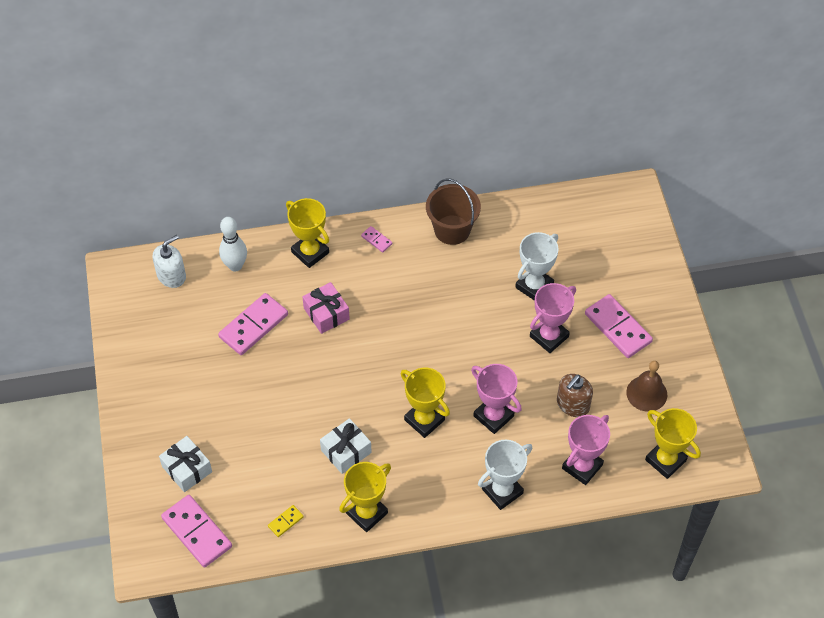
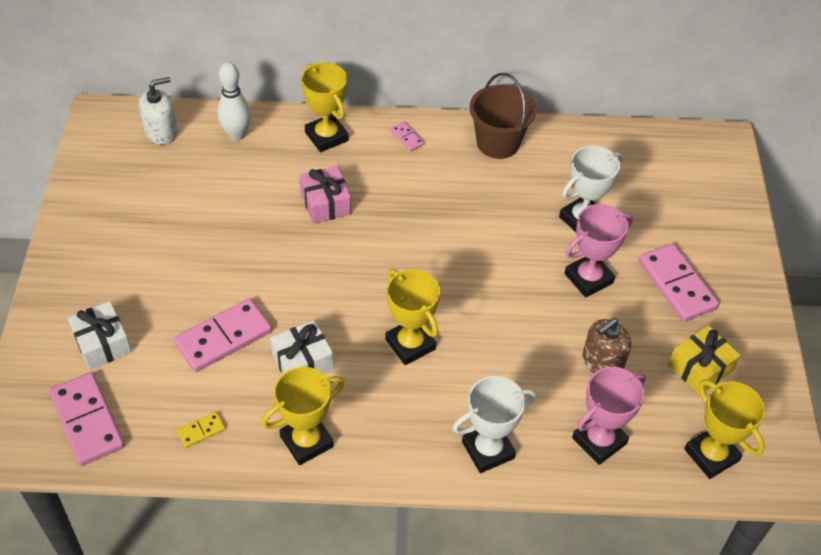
camera: 10 degrees right, 5 degrees down
pink domino [218,293,288,355] -> pink domino moved to [174,298,272,372]
pink trophy [471,364,522,434] -> none
brown bell [626,361,667,412] -> yellow gift [668,325,741,395]

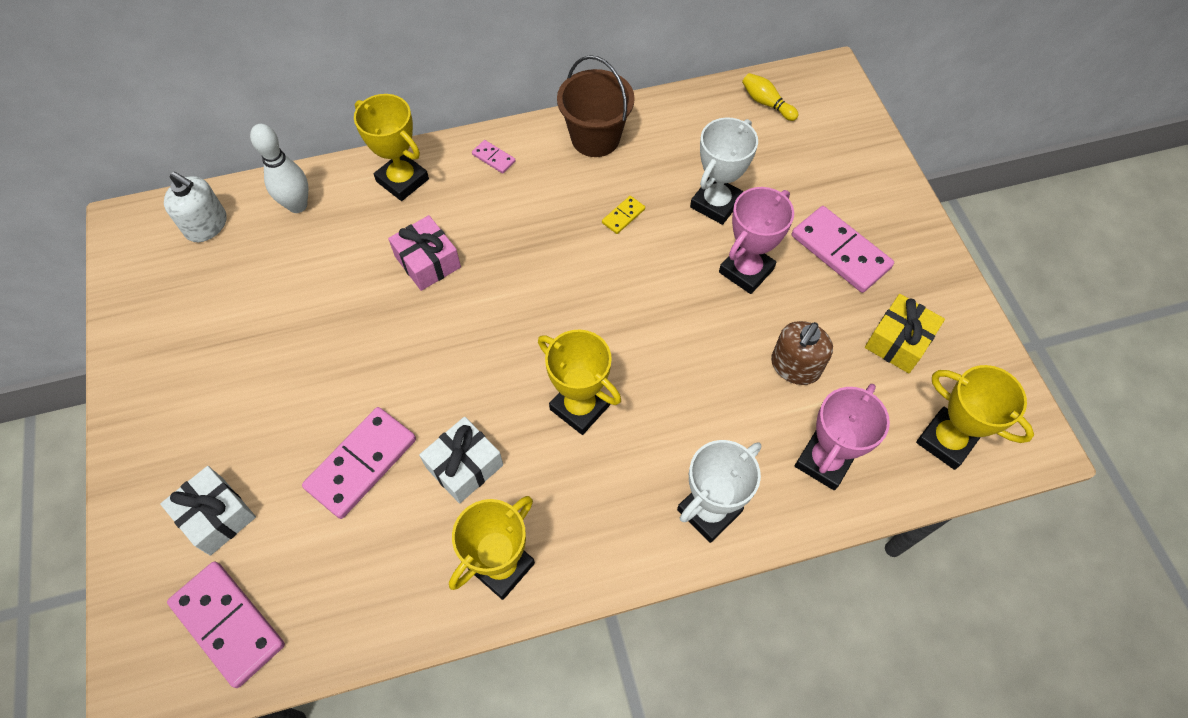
camera: 15 degrees left, 10 degrees up
white soap dispenser [139,77,177,145] -> white soap dispenser turned 75 degrees clockwise [164,172,226,242]
yellow domino [177,412,226,448] -> yellow domino moved to [602,196,645,234]
none -> yellow bowling pin [742,73,799,121]

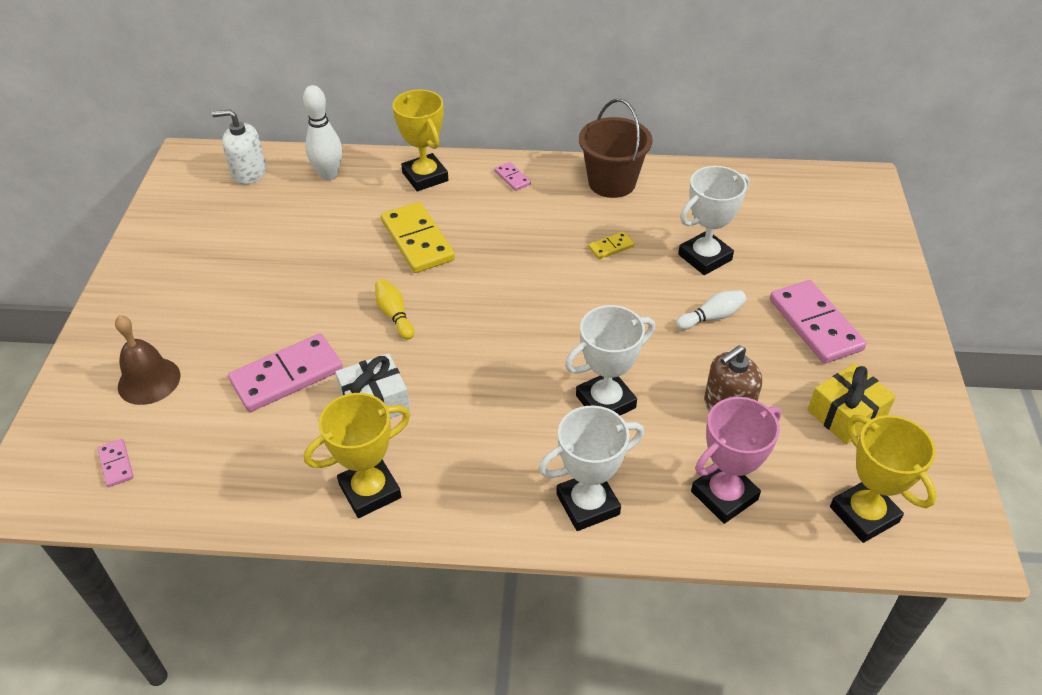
camera: 20 degrees right, 15 degrees down
white gift [160,466,256,556] -> brown bell [115,315,181,405]
white soap dispenser [164,172,226,242] -> white soap dispenser turned 135 degrees clockwise [212,109,266,184]
pink domino [167,562,285,688] -> pink domino [97,439,134,487], size x0.46
pink gift [388,215,461,291] -> yellow domino [381,202,455,273]
yellow trophy [538,329,621,435] -> none
pink trophy [719,187,794,294] -> white bowling pin [676,290,746,330]
yellow bowling pin [742,73,799,121] -> yellow bowling pin moved to [375,279,414,340]
none -> white trophy [565,305,655,415]

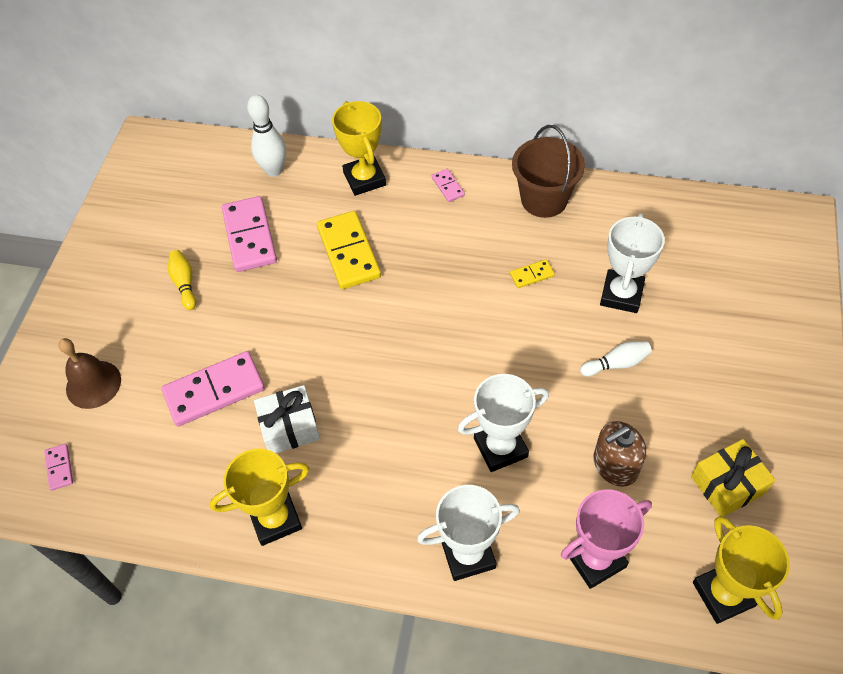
camera: 10 degrees right, 10 degrees up
white soap dispenser [212,109,266,184] -> none
yellow bowling pin [375,279,414,340] -> yellow bowling pin moved to [168,250,196,310]
white trophy [678,166,749,275] -> white trophy turned 45 degrees counterclockwise [600,214,665,313]
pink domino [770,280,867,364] -> pink domino moved to [222,196,277,272]

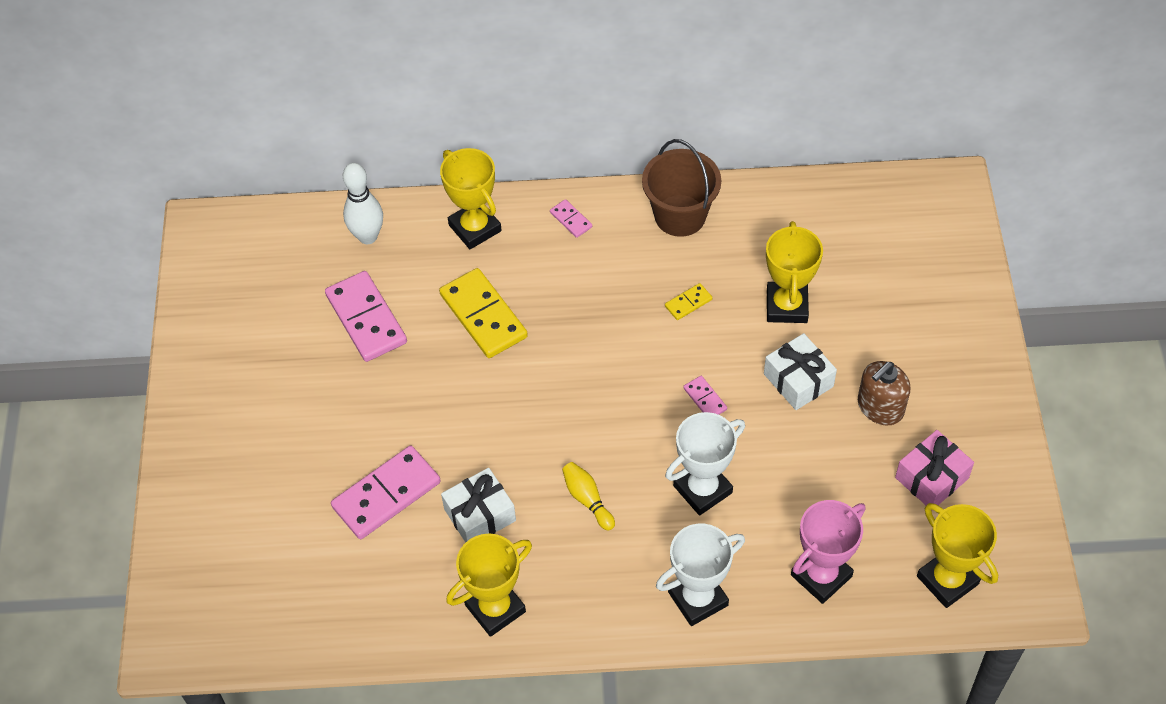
camera: 15 degrees left, 0 degrees up
pink domino [44,444,73,491] -> pink domino moved to [683,376,727,415]
brown bell [58,338,121,409] -> none
yellow bowling pin [168,250,196,310] -> yellow bowling pin moved to [562,462,615,531]
white bowling pin [580,341,652,376] -> white gift [764,333,837,410]
brown soap dispenser [593,421,646,487] -> brown soap dispenser moved to [858,361,910,426]
white trophy [600,214,665,313] -> yellow trophy [766,221,823,323]
yellow gift [691,439,775,517] -> pink gift [895,430,974,505]

